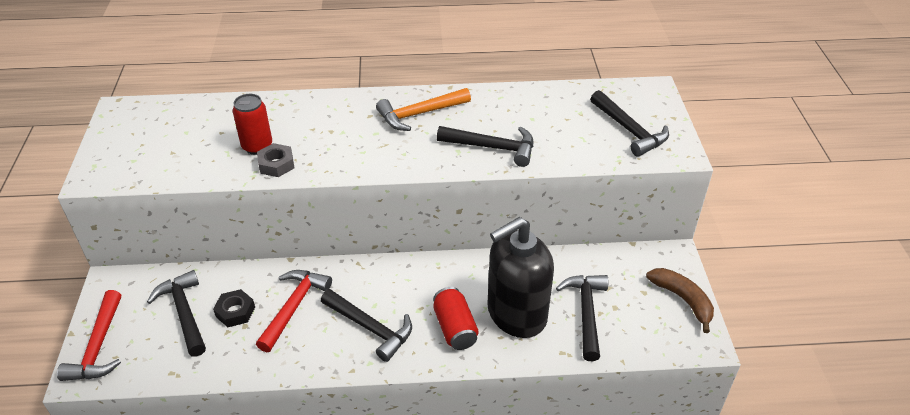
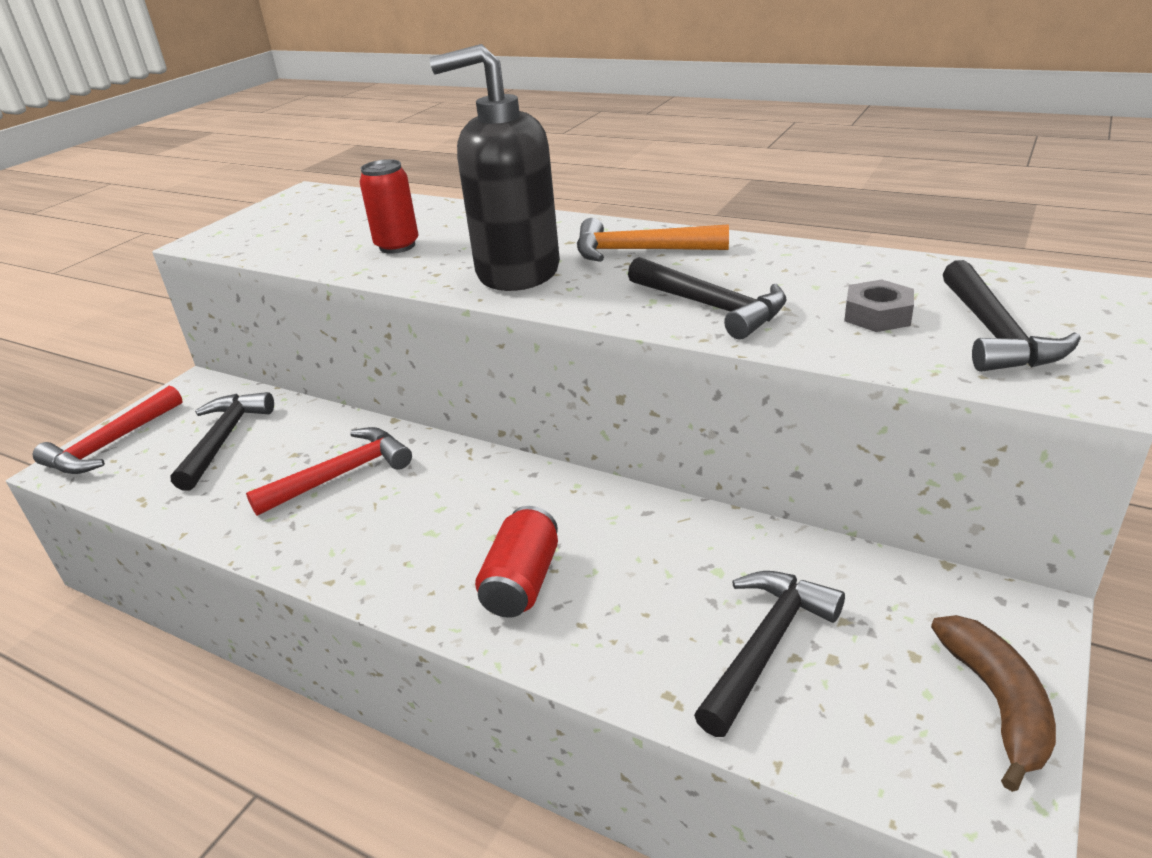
camera: 35 degrees right, 10 degrees down
black nut [213,289,255,327] -> none
grey nut [257,143,294,177] -> grey nut moved to [844,279,914,332]
black hammer [321,289,412,362] -> none
black soap dispenser [487,217,554,338] -> black soap dispenser moved to [430,44,560,291]

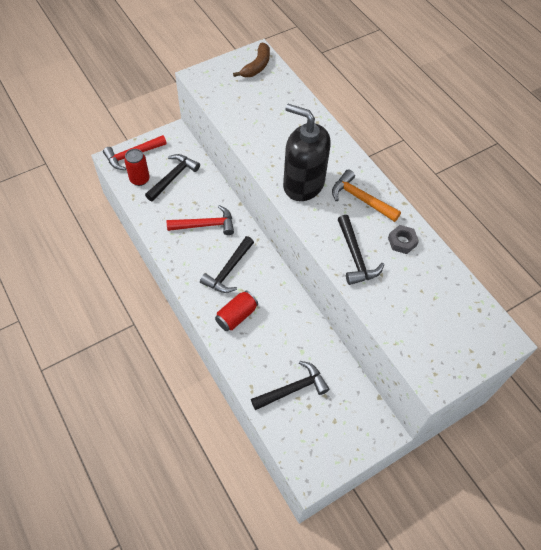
camera: 25 degrees right, 25 degrees up
red can [360,159,419,254] -> red can moved to [124,149,150,186]
grey nut [844,279,914,332] -> grey nut moved to [388,225,419,254]
brown banana [931,615,1056,792] -> brown banana moved to [233,43,270,77]
black hammer [943,260,1081,372] -> black hammer moved to [200,236,254,293]

